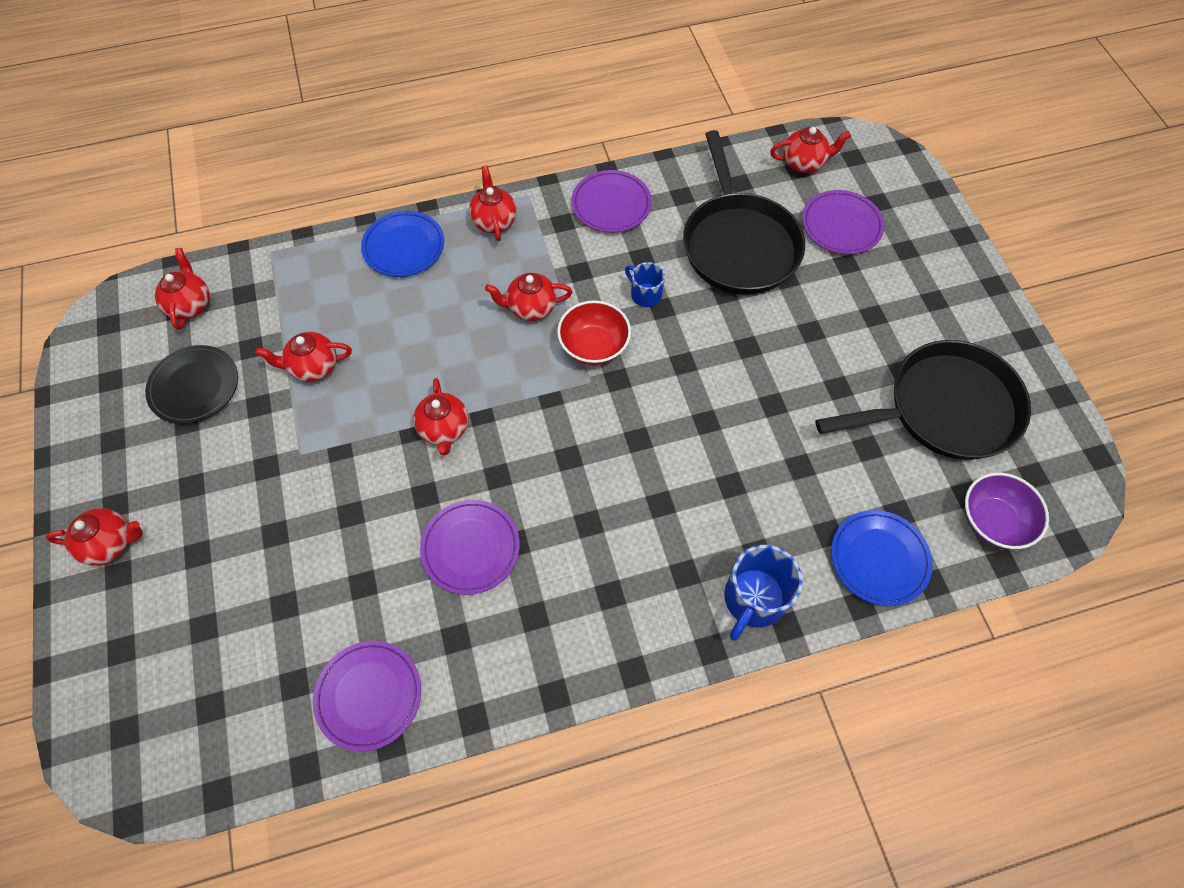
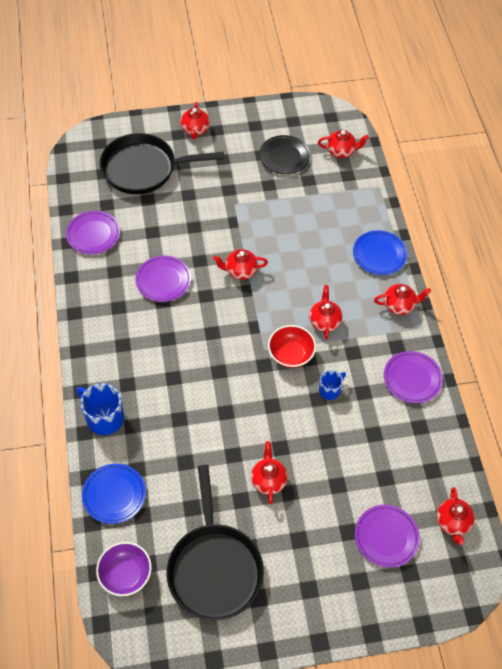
camera: 95 degrees right, 5 degrees down
red teapot [256,332,352,382] -> red teapot moved to [251,441,287,505]
black pan [683,130,805,295] -> black pan moved to [100,133,224,194]

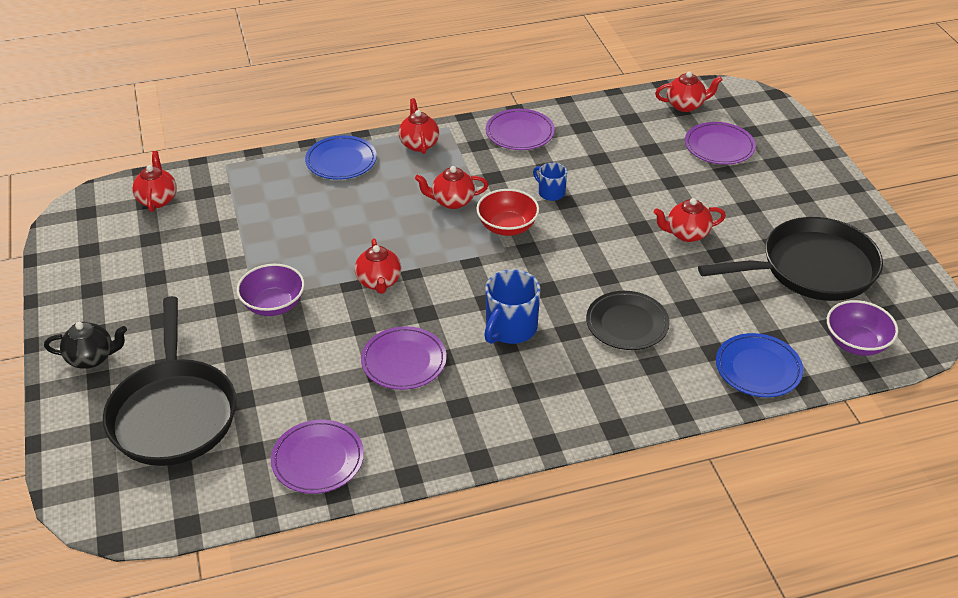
camera: 95 degrees left, 15 degrees down
blue mug [76,383,124,435] -> blue mug moved to [484,269,540,344]
red teapot [181,102,210,139] -> black teapot [44,322,127,369]
black plate [259,135,310,174] -> black plate moved to [586,291,670,350]
none -> purple bowl [237,264,305,316]

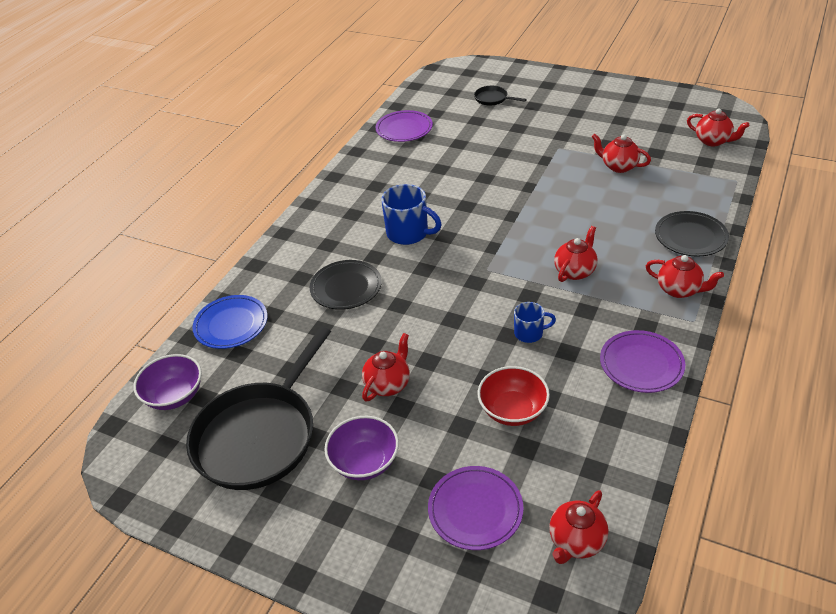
camera: 135 degrees right, 0 degrees up
black teapot [44,322,127,369] -> none
black pan [103,296,237,466] -> black pan [474,86,526,106], size x0.42
purple bowl [237,264,305,316] -> purple bowl moved to [324,416,399,480]
blue plate [305,135,377,180] -> black plate [655,211,729,257]
red teapot [355,239,401,294] -> red teapot moved to [592,134,651,173]
purple plate [361,326,447,390] -> none
red bowl [476,189,539,236] -> red bowl moved to [478,366,550,426]
blue mug [484,269,540,344] -> blue mug turned 135 degrees clockwise [381,184,442,245]

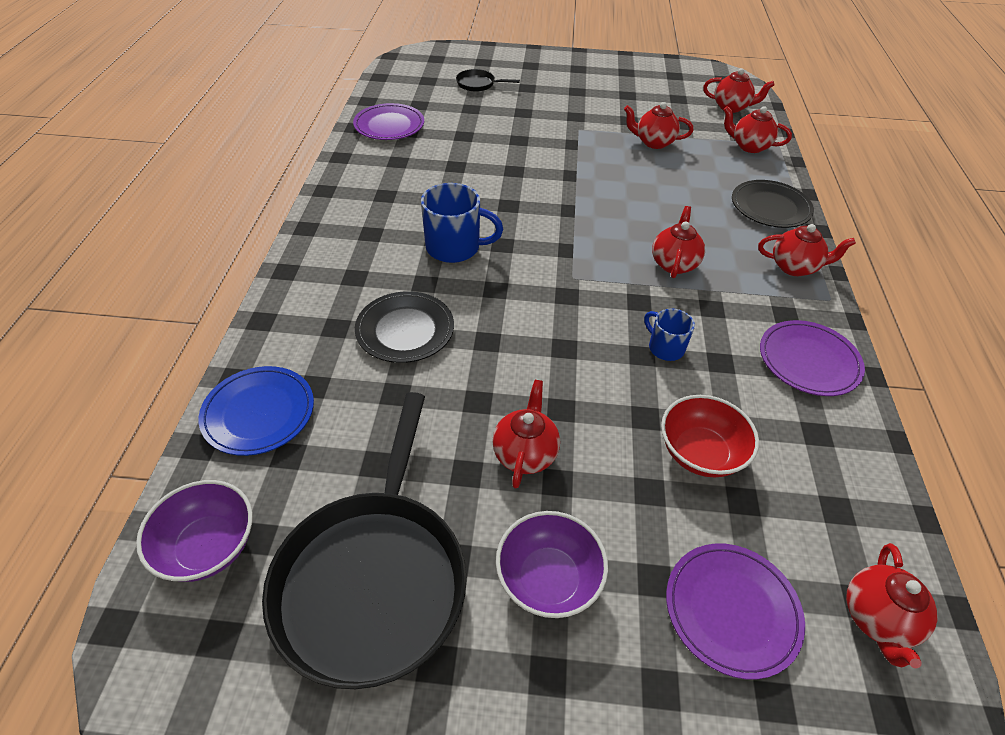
camera: 25 degrees left, 5 degrees up
blue mug [514,302,556,343] -> blue mug turned 105 degrees counterclockwise [644,308,695,361]
none -> red teapot [723,106,792,153]

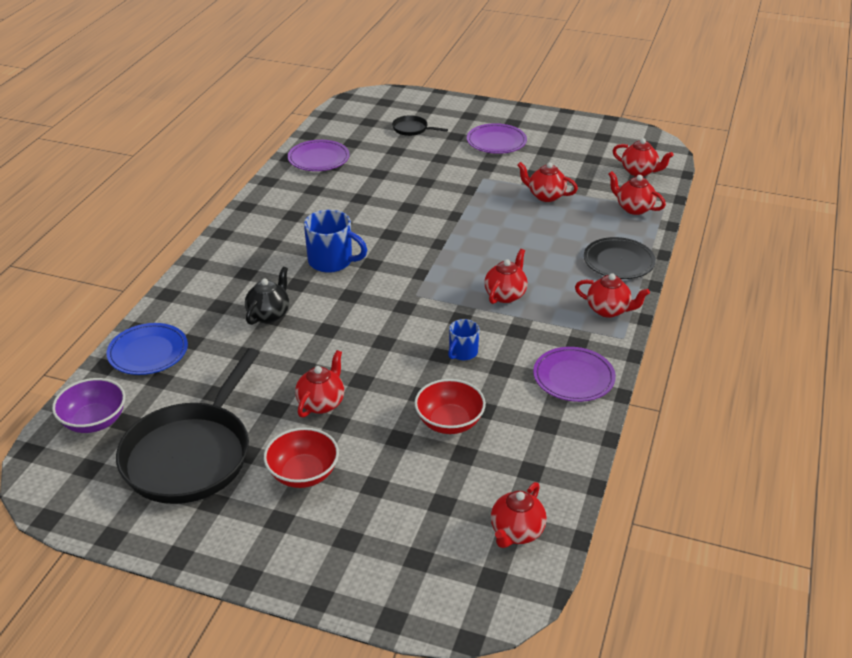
camera: 15 degrees right, 10 degrees down
black plate [355,291,454,363] -> black teapot [245,267,289,325]
purple bowl [496,511,608,618] -> red bowl [264,427,339,488]
blue mug [644,308,695,361] -> blue mug turned 120 degrees counterclockwise [448,319,479,360]
purple plate [666,544,805,679] -> purple plate moved to [467,123,527,154]

